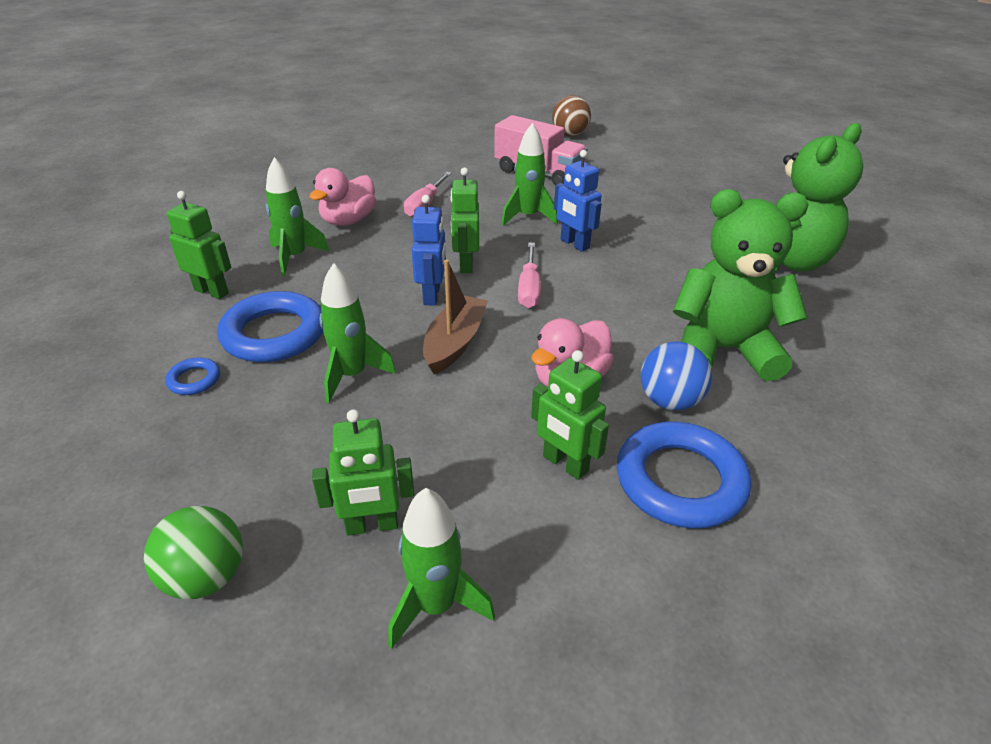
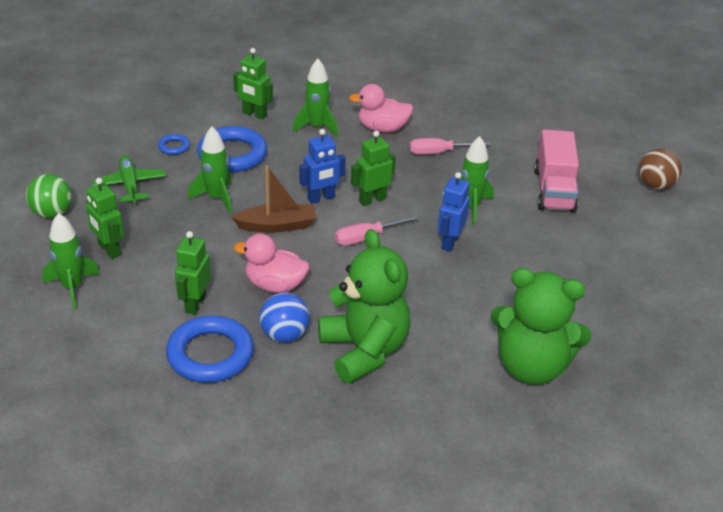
camera: 60 degrees right, 0 degrees up
green robot [167,191,231,299] -> green robot turned 120 degrees clockwise [233,48,273,120]
none -> green plane [92,155,166,203]

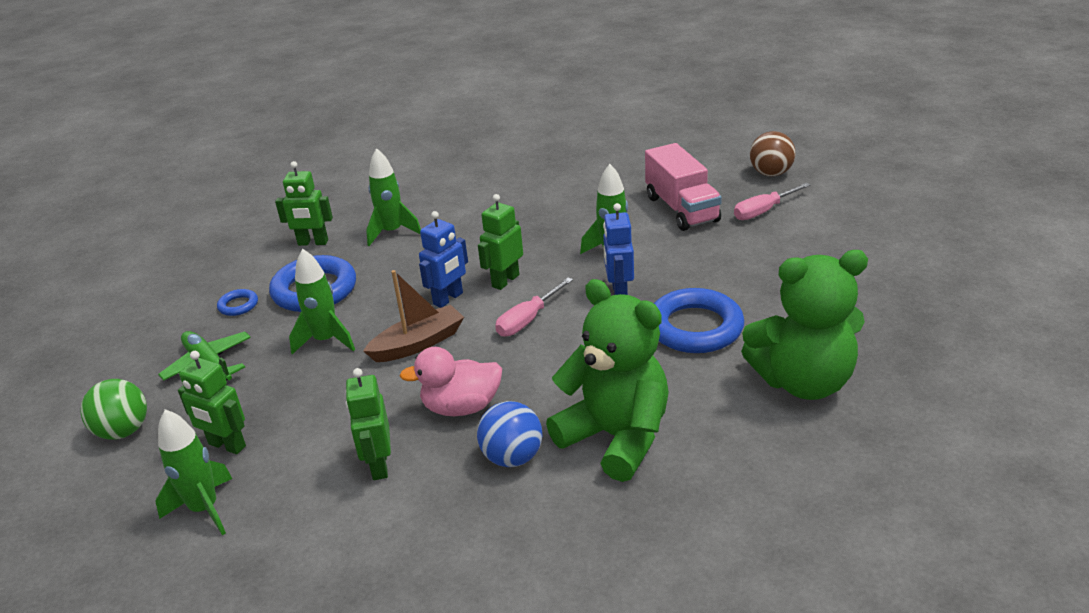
camera: 20 degrees left, 5 degrees down
blue ring [166,316,254,383] -> blue ring moved to [654,288,745,353]
pink duck [349,84,414,133] -> none
pink screwdriver [409,138,490,155] -> pink screwdriver moved to [734,183,811,220]

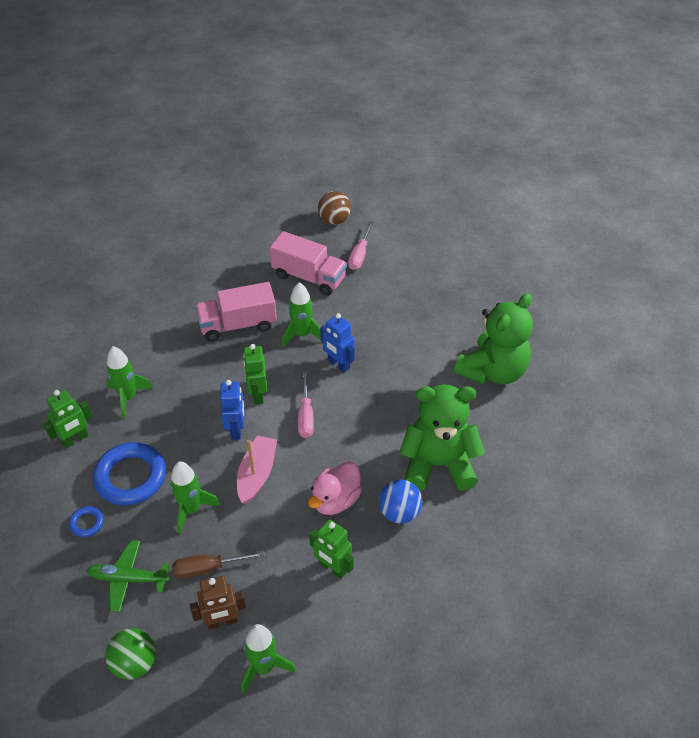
camera: 45 degrees left, 15 degrees up
green robot [178,351,246,454] -> brown robot [190,576,246,630]
brown boat [363,270,464,362] -> pink boat [237,435,277,504]
blue ring [654,288,745,353] -> none
none -> brown screwdriver [172,551,265,578]
none -> pink truck [195,282,277,341]

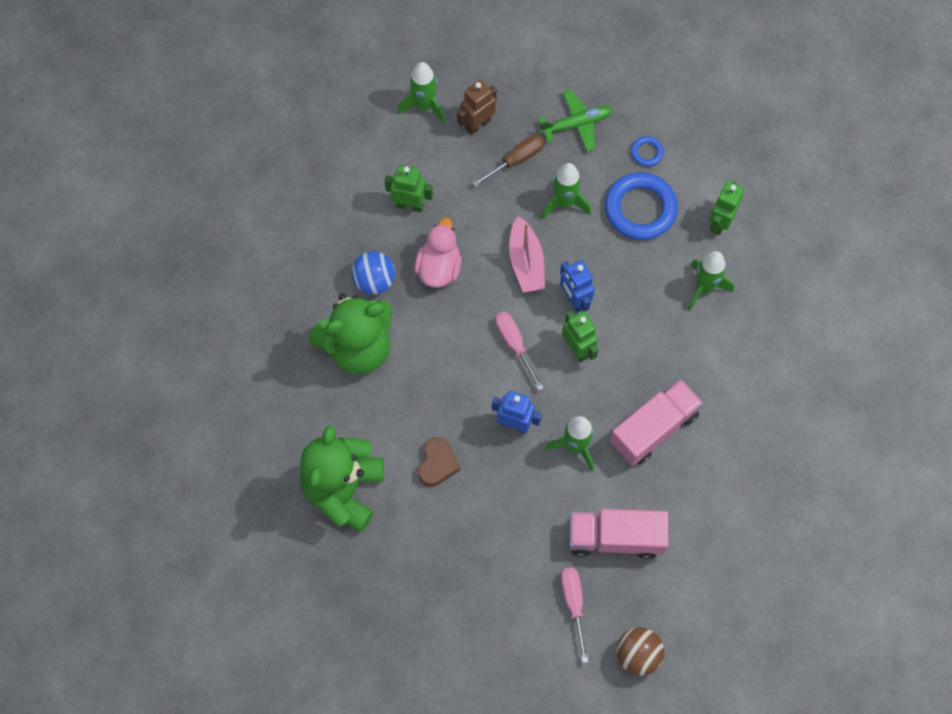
camera: 155 degrees right, 20 degrees up
green ball [105,628,156,680] -> none
none -> brown heart [418,437,460,487]

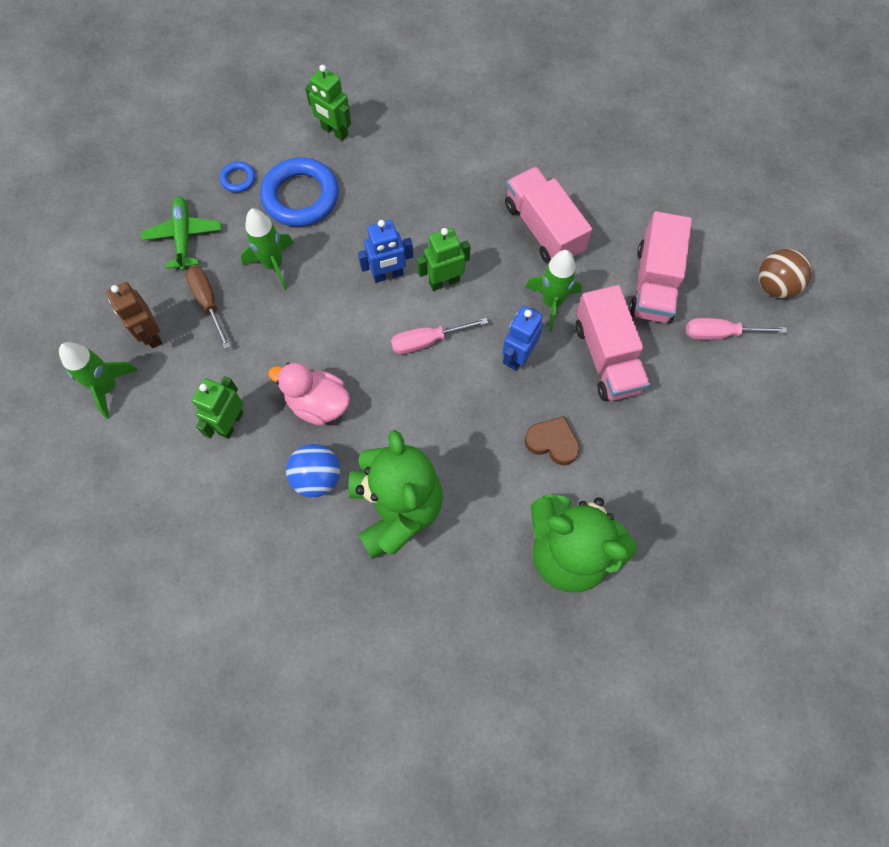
camera: 80 degrees left, 0 degrees up
pink boat [509,216,545,293] -> none
green rocket [688,251,734,311] -> none
none -> pink truck [575,285,650,401]

